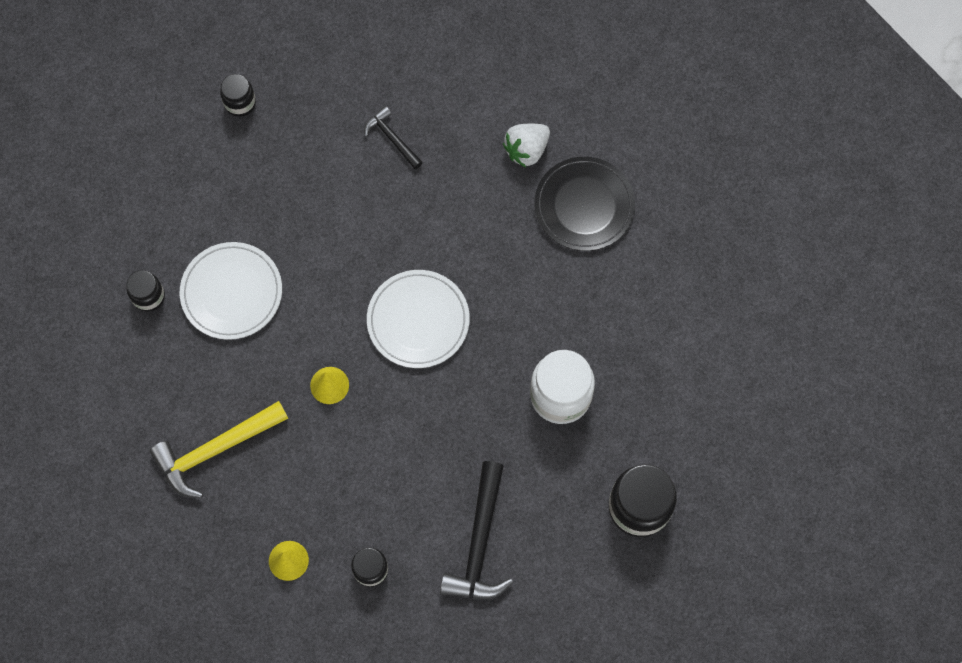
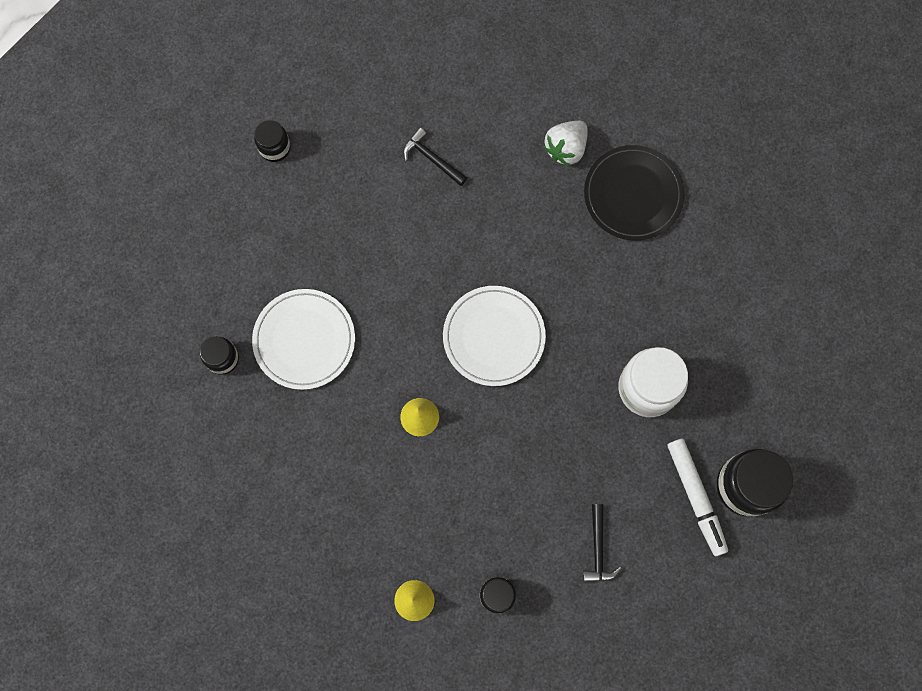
camera: 10 degrees left, 5 degrees up
yellow hammer [150,401,289,498] -> none
black hammer [440,461,513,599] -> black hammer [583,504,621,582], size x0.56
none -> white marker [667,438,728,556]

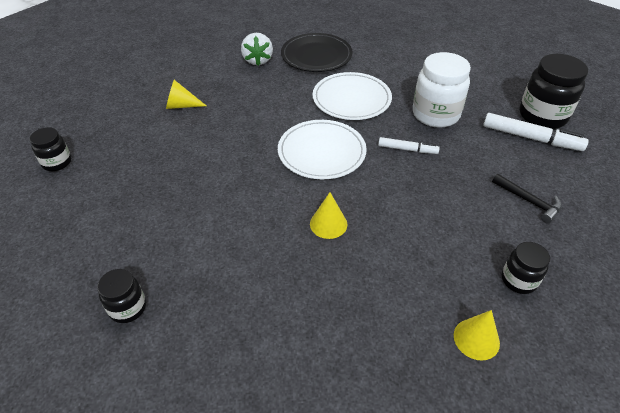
camera: 45 degrees left, 30 degrees down
white plate [252,289,355,390] -> white plate moved to [312,72,392,120]
black hammer [403,127,467,186] -> yellow cone [166,80,206,109]
none -> white marker [378,137,440,154]

